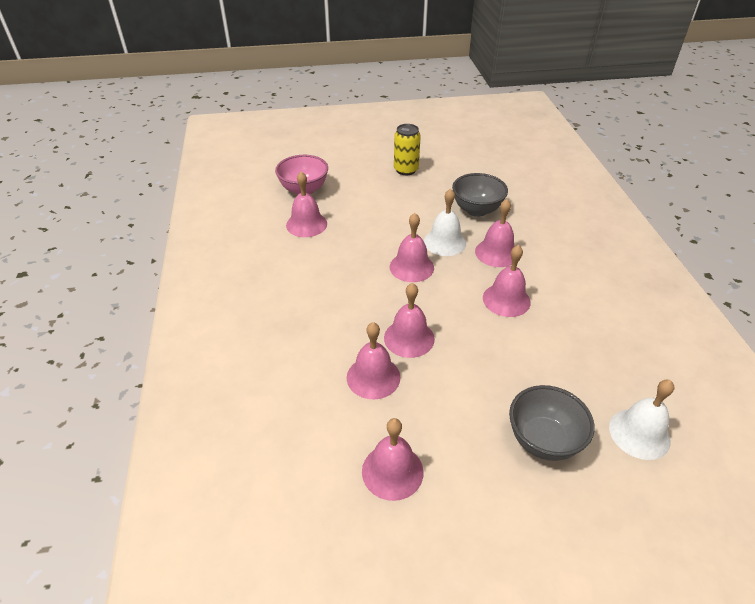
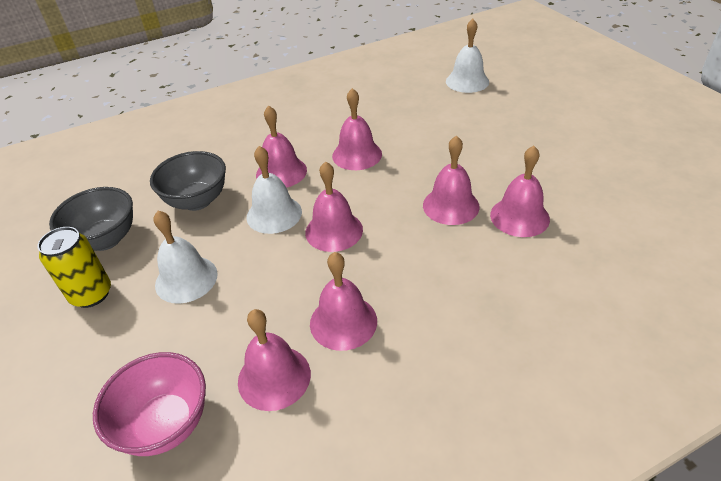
camera: 105 degrees left, 0 degrees up
pink bell [362,418,424,501] -> pink bell moved to [310,252,377,351]
grey bowl [509,385,594,461] -> grey bowl moved to [49,187,133,251]
none -> white bell [154,211,218,304]

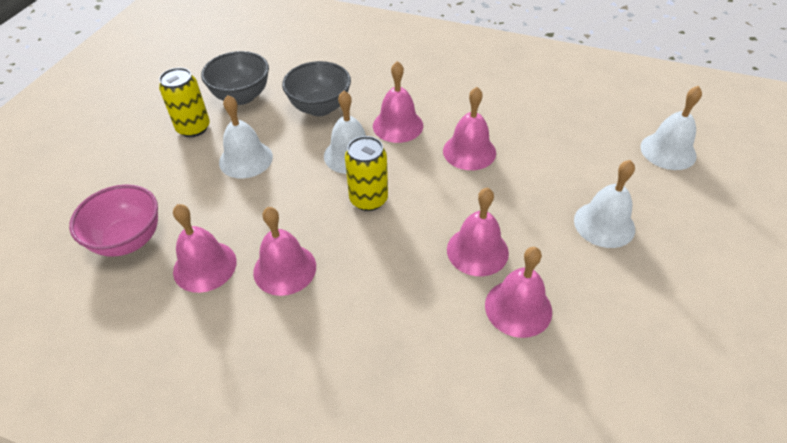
camera: 45 degrees right, 5 degrees up
pink bell [305,161,363,252] -> yellow can [345,136,388,211]
none -> white bell [574,160,635,248]

